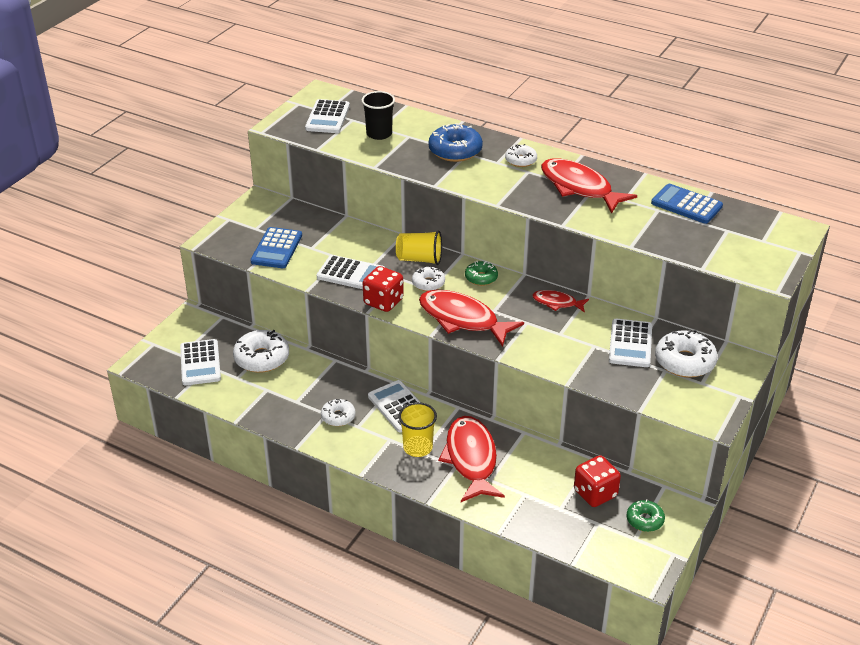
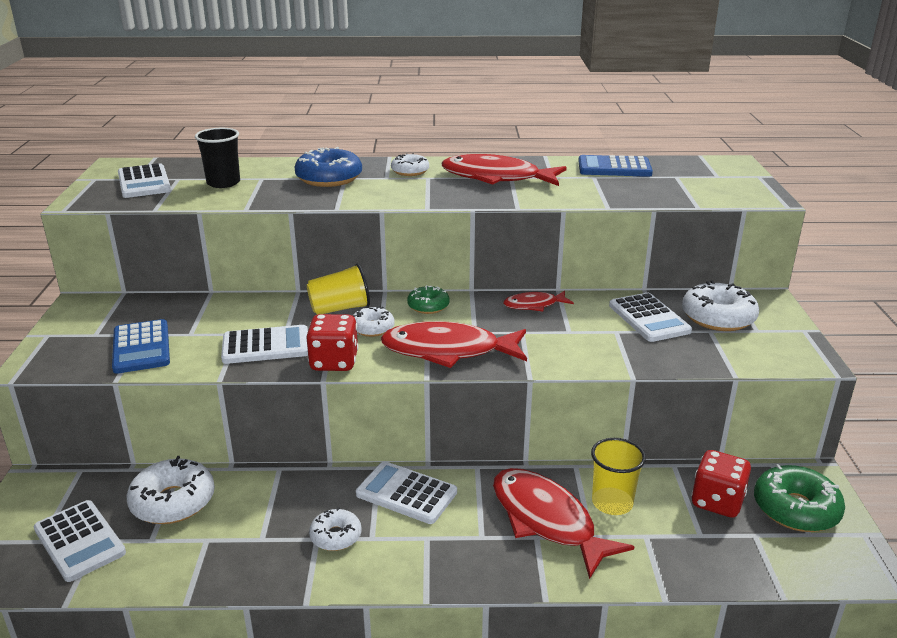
camera: 30 degrees left, 10 degrees down
yellow cup [399,402,437,457] -> yellow cup moved to [591,438,646,515]
green donut [627,499,665,532] -> green donut [754,464,845,532], size x1.70

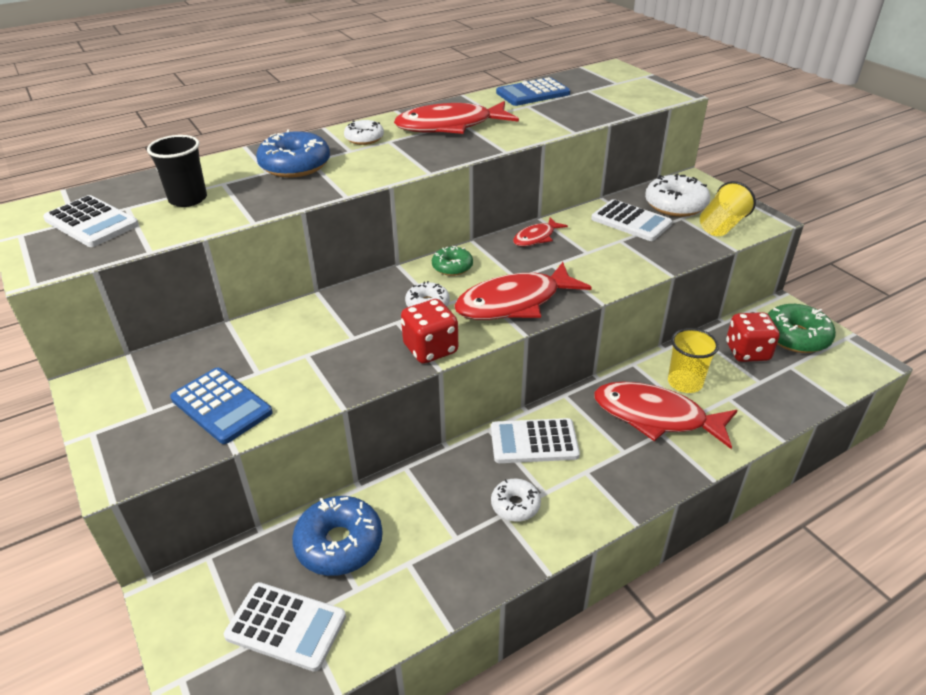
camera: 30 degrees left, 10 degrees up
white donut [126,456,215,524] -> blue donut [292,496,383,576]
white calculator [221,325,308,364] -> none
yellow cup [307,264,370,315] -> yellow cup moved to [700,181,756,236]

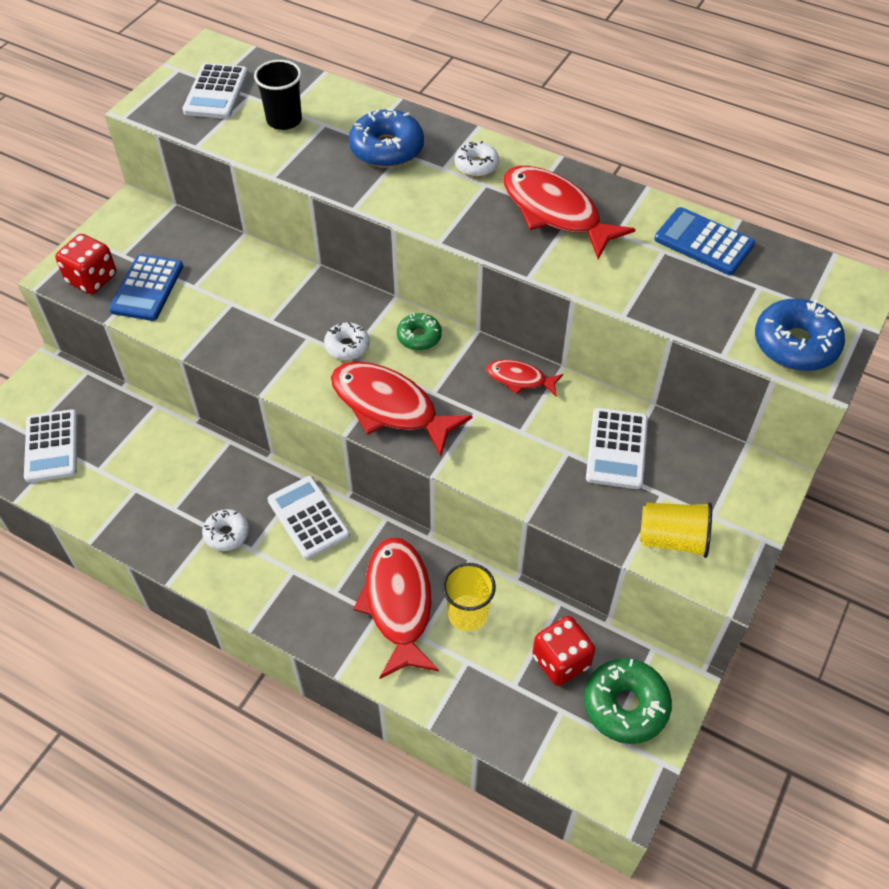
camera: 60 degrees right, 15 degrees up
blue donut [292,496,383,576] -> blue donut moved to [755,299,845,371]
red dice [401,299,458,364] -> red dice moved to [55,234,116,294]
white donut [645,174,710,217] -> none

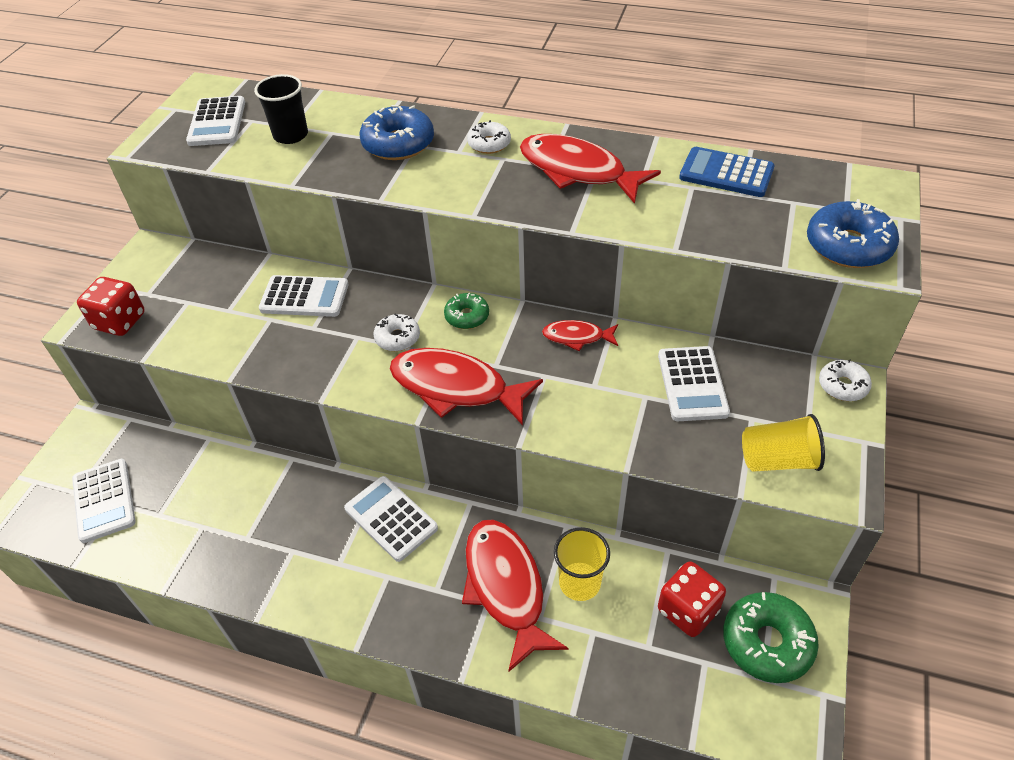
camera: 10 degrees left, 5 degrees down
blue calculator [109,254,183,321] -> none
white donut [202,509,249,551] -> white donut moved to [819,359,872,401]
none -> white calculator [259,275,348,317]

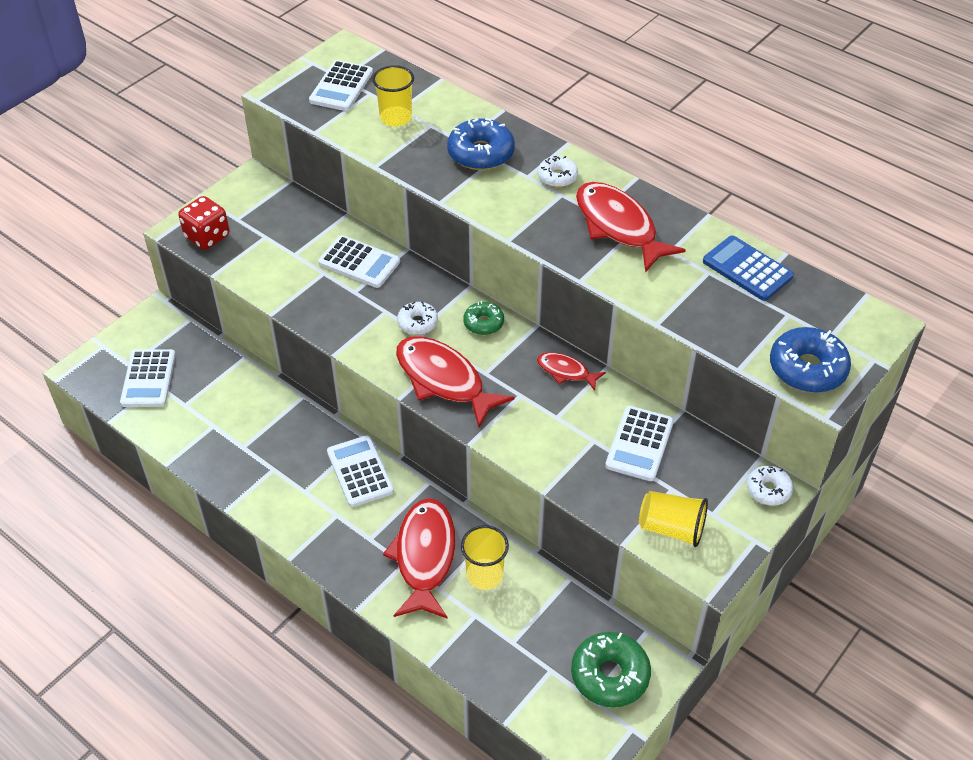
camera: 20 degrees right, 0 degrees up
black cup [254,74,308,144] -> yellow cup [372,65,414,126]
red dice [658,561,726,637] -> none

